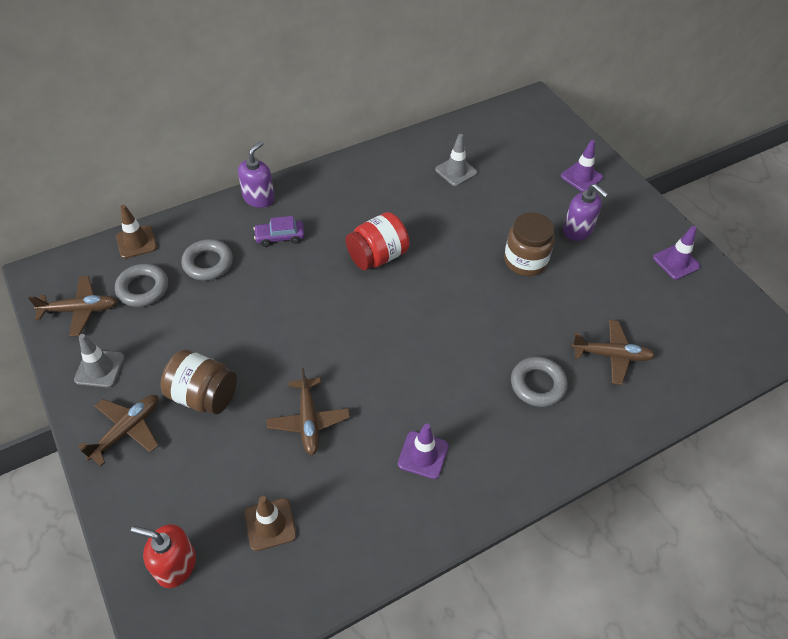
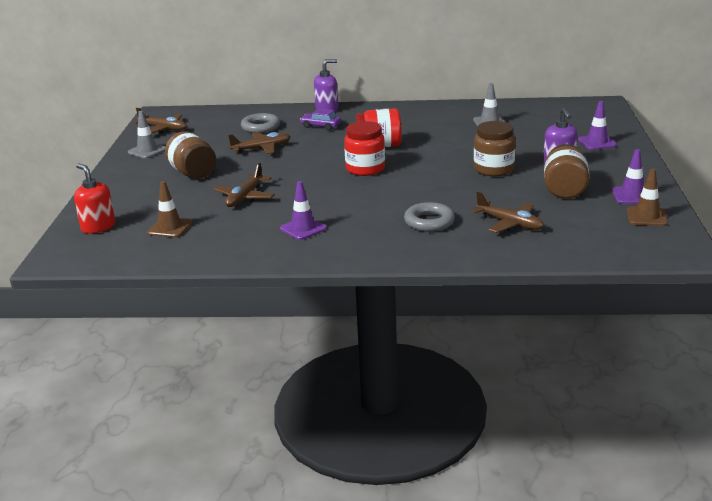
camera: 35 degrees right, 25 degrees down
brown plane [78,395,159,466] -> brown plane moved to [228,132,291,154]
grey ring [115,264,168,307] -> none
brown traffic cone [116,205,157,259] -> brown traffic cone moved to [627,168,668,226]
none -> red jar [344,121,385,176]
none -> brown jar [544,144,589,199]

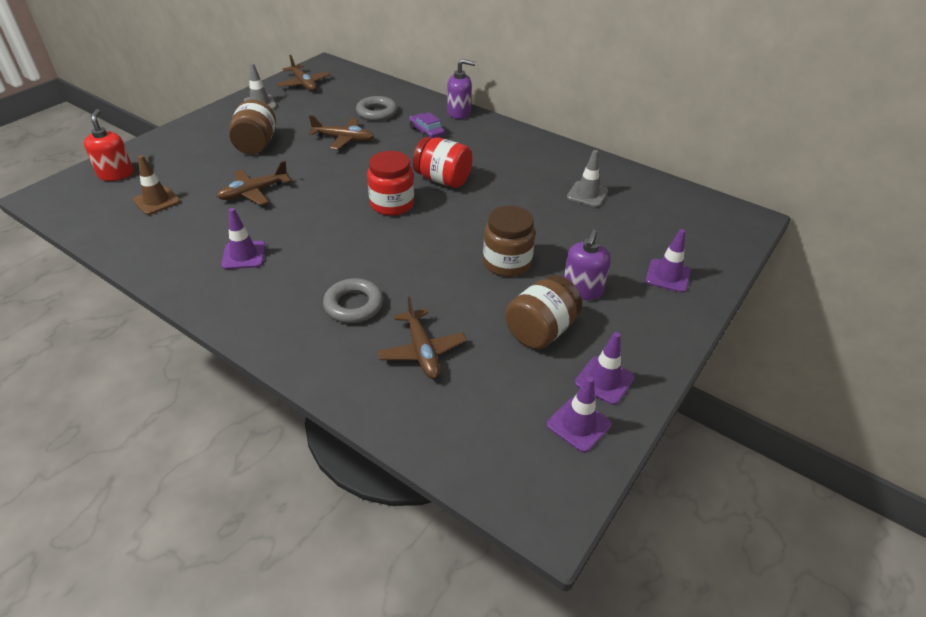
camera: 30 degrees right, 15 degrees up
brown traffic cone [627,168,668,226] -> purple traffic cone [547,376,612,453]

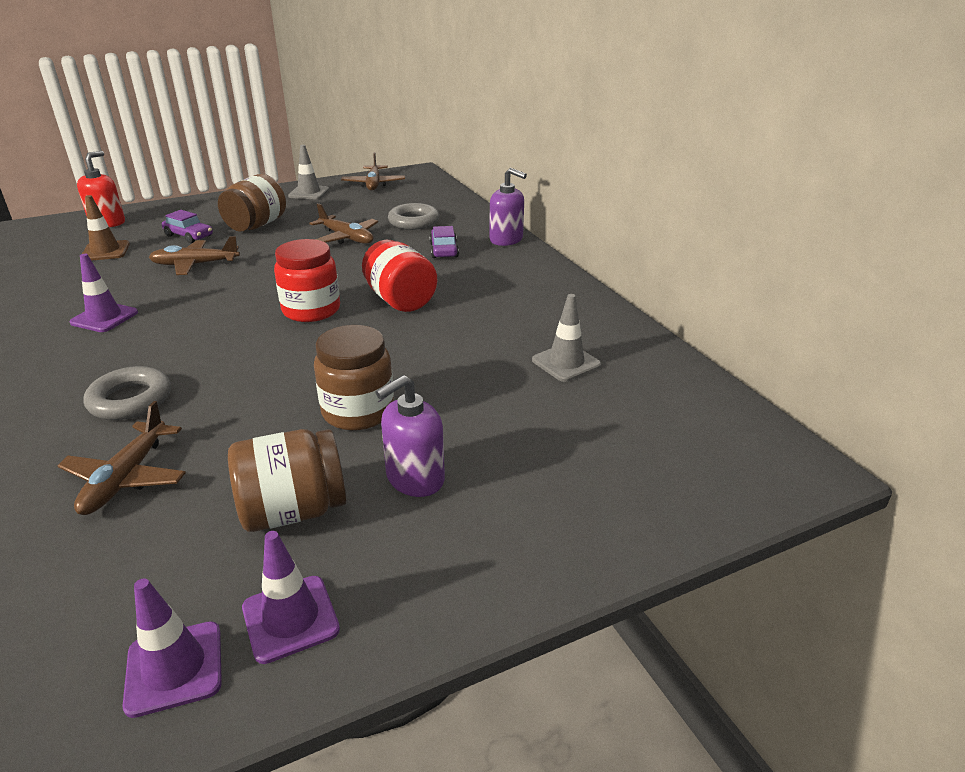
camera: 30 degrees right, 10 degrees down
purple traffic cone [645,229,691,293] -> none
none -> purple car [162,210,213,243]

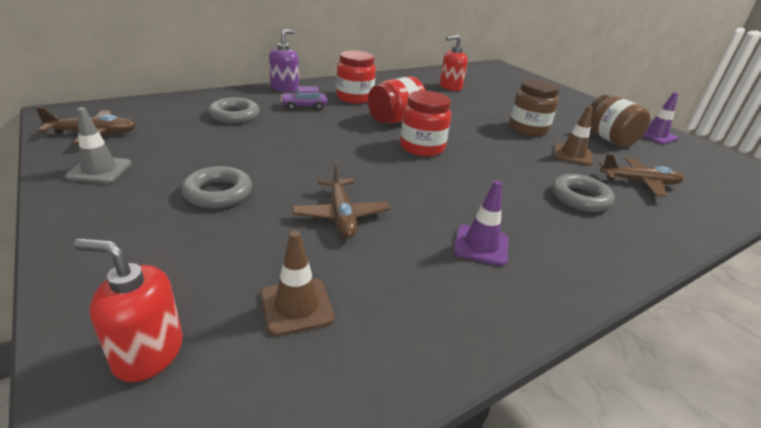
camera: 100 degrees left, 0 degrees up
purple traffic cone [123,578,222,718] -> none
purple car [162,210,213,243] -> none
brown jar [218,174,286,232] -> grey ring [181,166,252,208]
brown plane [309,203,378,244] -> none
purple soap dispenser [376,375,445,497] -> none
grey traffic cone [532,294,601,382] -> red soap dispenser [440,35,468,91]
none -> red jar [336,50,376,104]
none -> brown traffic cone [554,106,593,166]

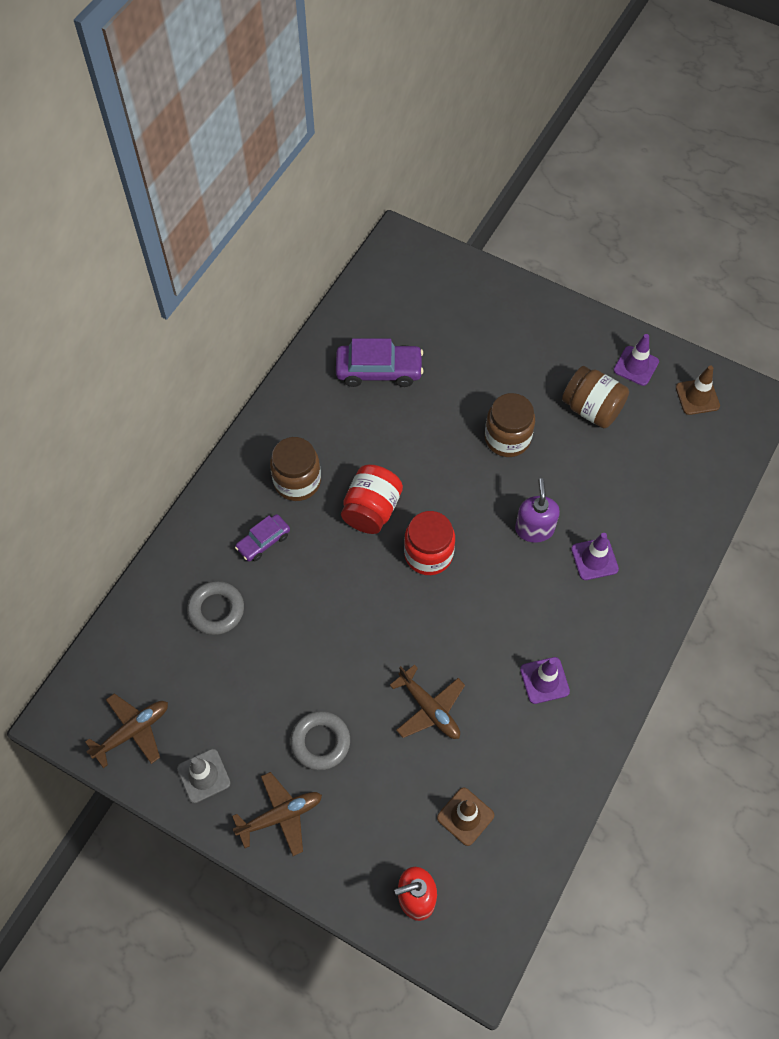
camera: 25 degrees left, 30 degrees up
purple soap dispenser [269,29,299,92] -> purple soap dispenser moved to [515,478,560,543]
red jar [336,50,376,104] -> brown jar [270,437,321,501]
red soap dispenser [440,35,468,91] -> purple car [336,338,423,387]
grey ring [552,174,615,212] -> purple traffic cone [571,533,619,580]
brown traffic cone [554,106,593,166] -> brown traffic cone moved to [676,366,720,415]
brown plane [599,154,684,197] -> brown plane moved to [232,772,322,856]

